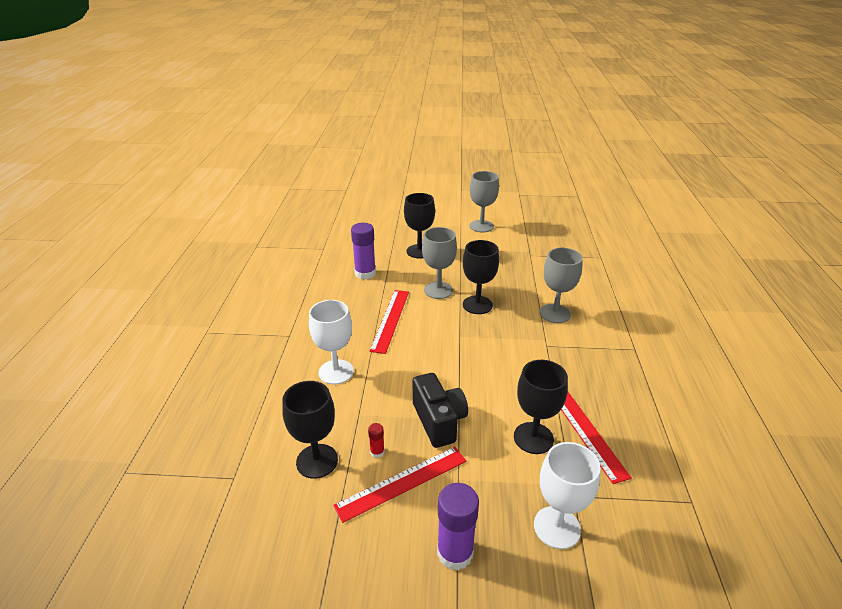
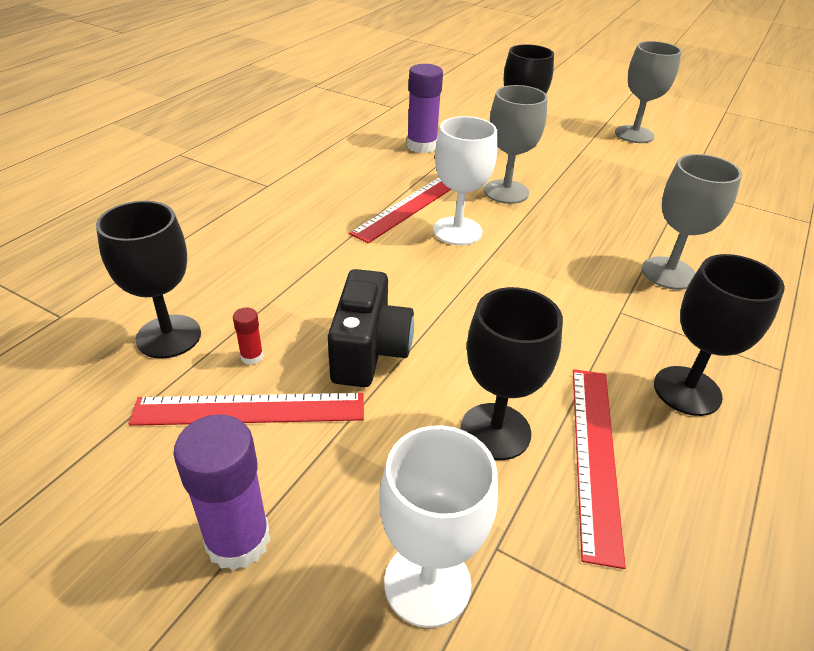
camera: 25 degrees right, 5 degrees up
white goblet [309,300,354,385] -> white goblet moved to [433,116,497,245]
black goblet [463,240,499,314] -> black goblet moved to [654,254,785,416]

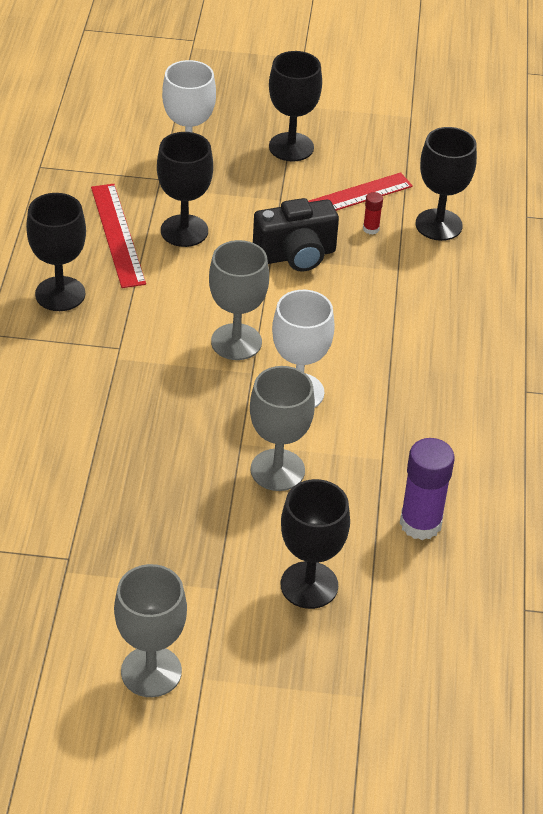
camera: 155 degrees right, 5 degrees up
purple glue stick [173,414,270,571] -> black goblet [269,51,322,161]
black camera [328,269,414,387] -> black camera turned 90 degrees counterclockwise [253,198,339,272]
red ruler [349,178,452,243] -> none
grey goblet [642,154,742,290] -> grey goblet moved to [209,240,269,360]

